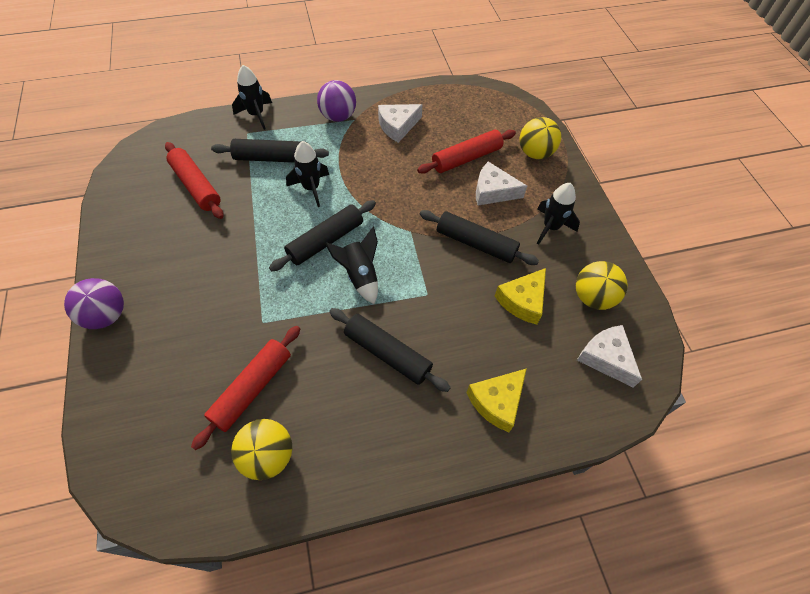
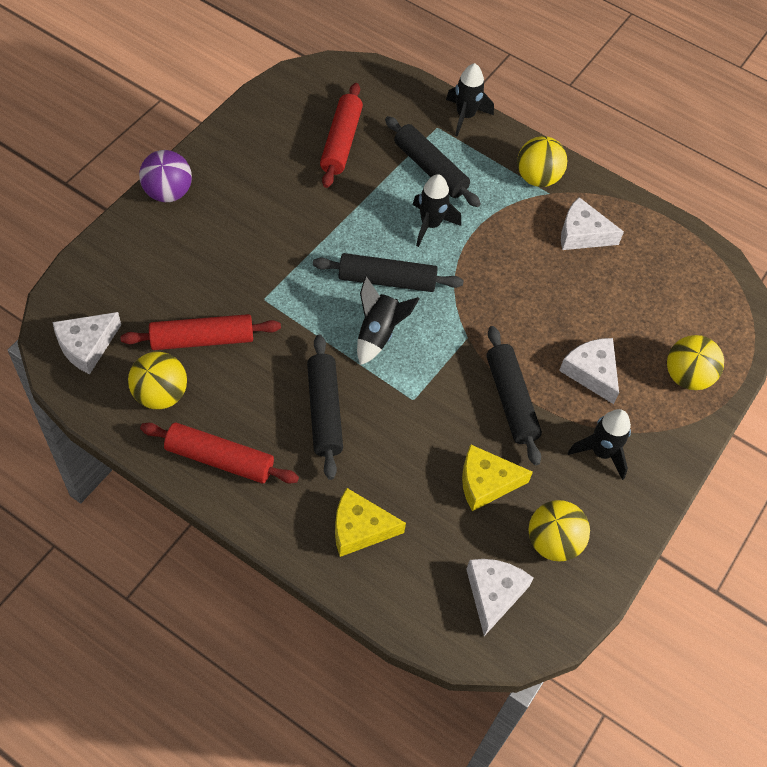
camera: 45 degrees right, 0 degrees up
purple ball [317,80,356,122] -> yellow ball [517,136,568,187]
red rolling pin [417,130,516,174] -> red rolling pin moved to [140,422,299,483]
none -> white cheese [52,312,121,374]

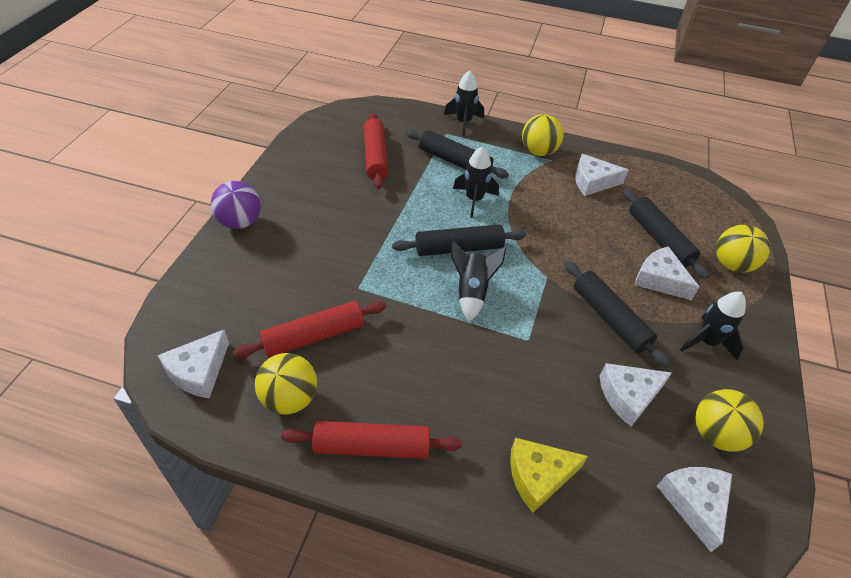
camera: 15 degrees left, 10 degrees down
black rolling pin [307,335,343,480] -> black rolling pin moved to [623,189,709,279]
yellow cheese [462,444,533,511] -> white cheese [599,363,672,426]

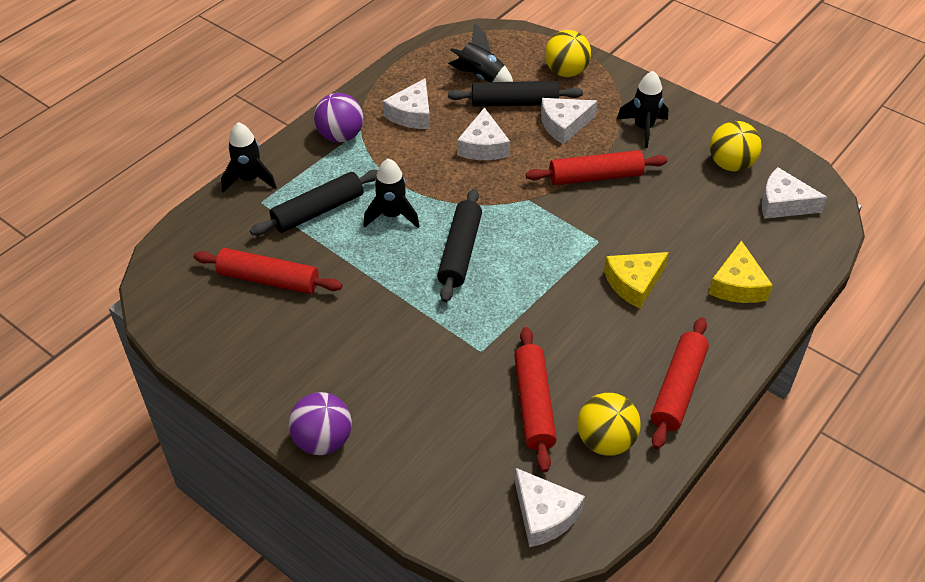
camera: 65 degrees left, 0 degrees up
black rocket [451,240,507,322] -> black rocket moved to [448,23,513,82]
yellow ball [522,114,563,156] -> purple ball [314,93,363,142]
black rolling pin [565,261,670,368] -> red rolling pin [526,150,668,185]
white cheese [599,363,672,426] -> white cheese moved to [457,107,510,160]
none -> yellow cheese [604,252,669,309]

